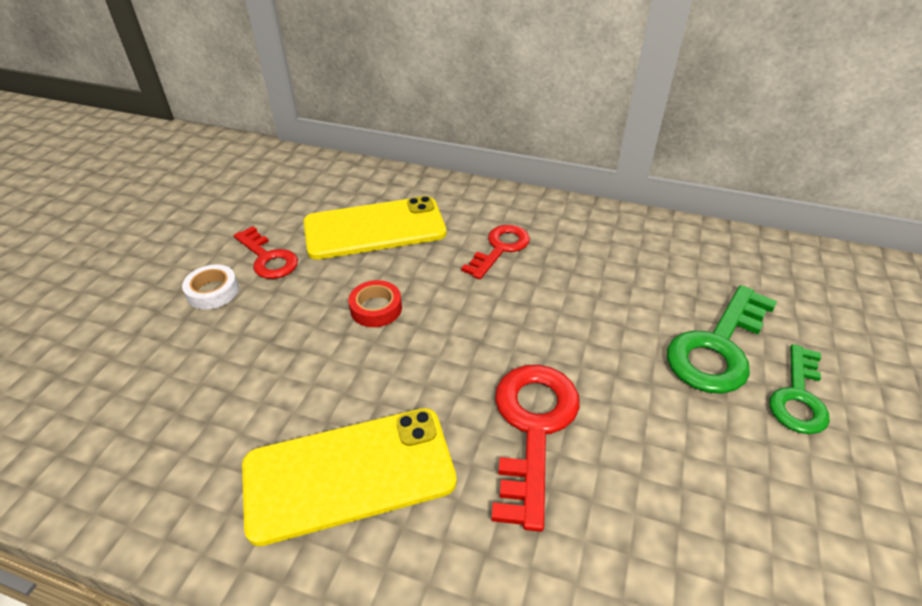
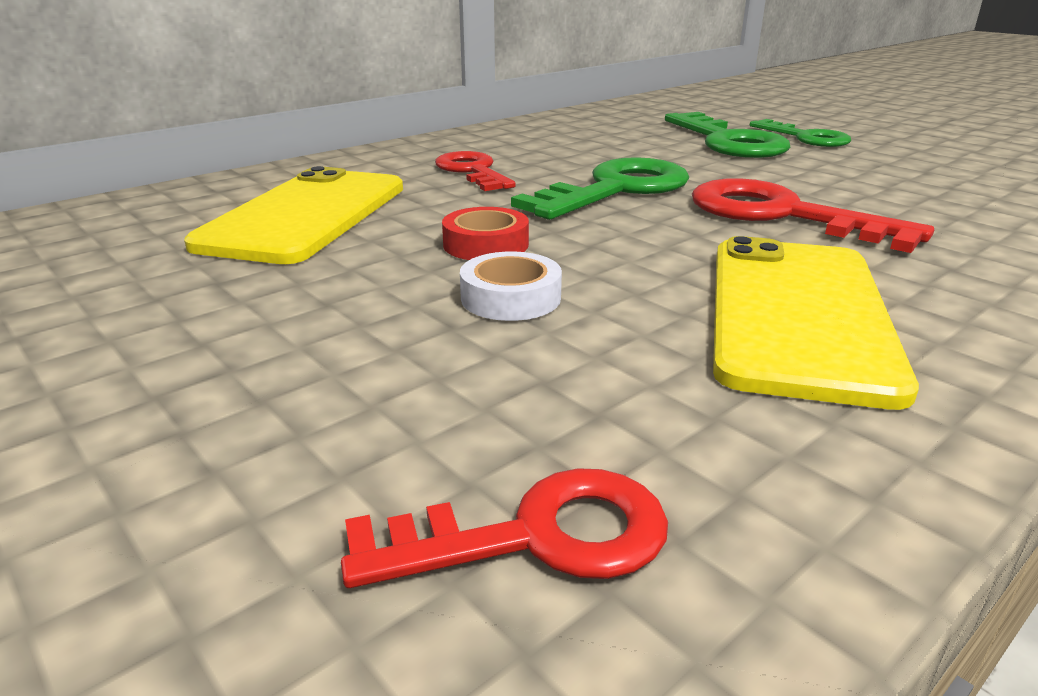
camera: 60 degrees left, 15 degrees down
white tape [182,265,239,309] -> white tape moved to [460,251,562,321]
red key [234,226,298,279] -> red key moved to [341,468,668,588]
none -> green key [511,157,689,220]

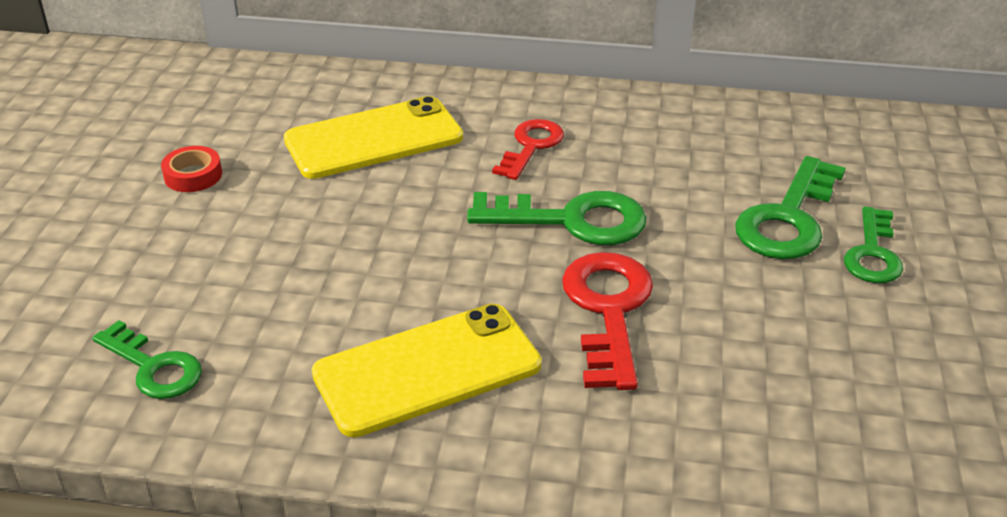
camera: 50 degrees right, 10 degrees up
red key [341,468,668,588] -> green key [92,320,202,399]
red tape [442,207,529,260] -> red tape moved to [161,146,222,192]
white tape [460,251,562,321] -> none

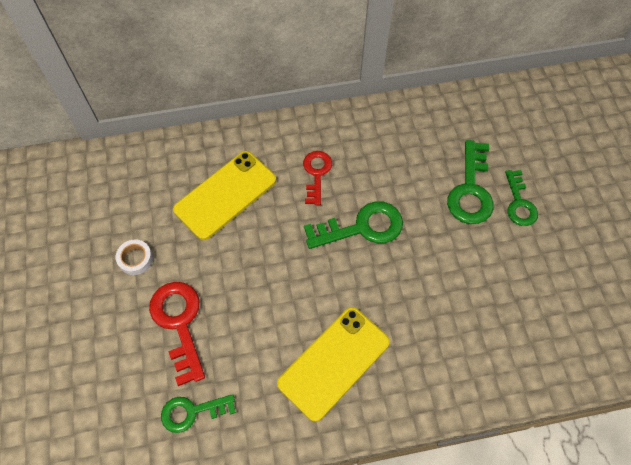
camera: 20 degrees left, 25 degrees up
green key [92,320,202,399] -> green key turned 150 degrees clockwise [161,394,236,433]
red tape [161,146,222,192] -> white tape [116,239,153,275]
red key [562,252,653,390] -> red key moved to [149,282,205,386]

